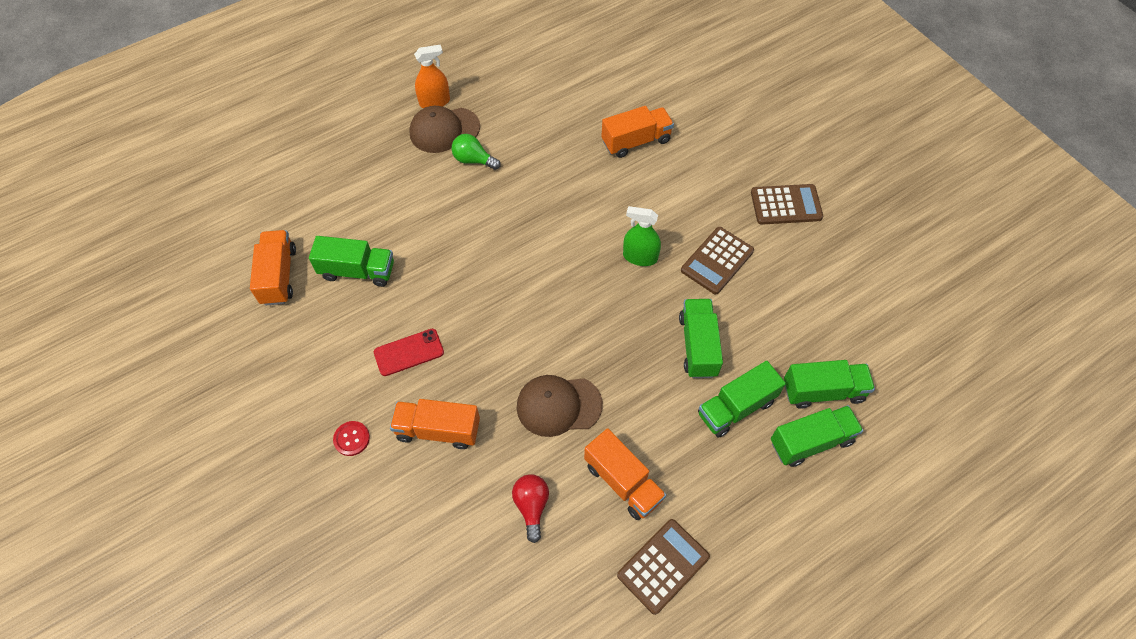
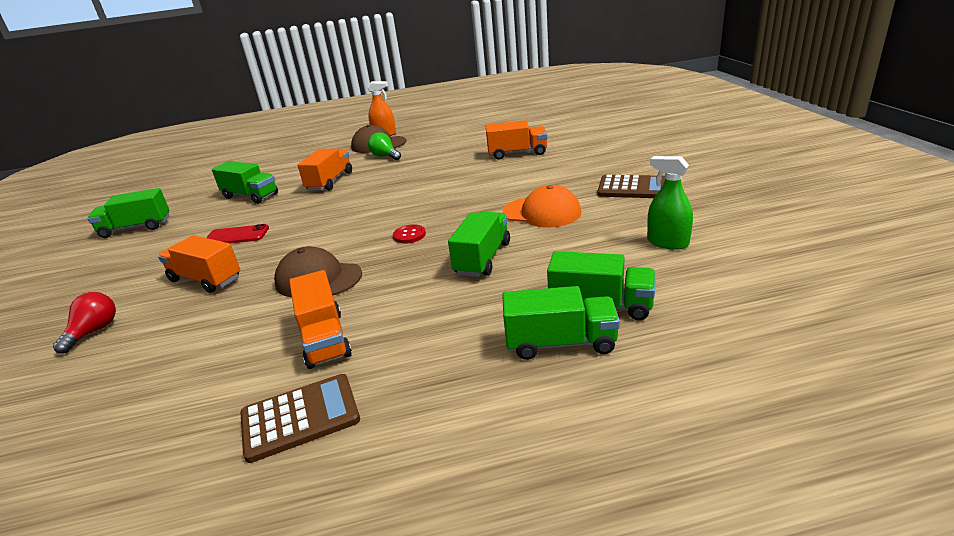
camera: 25 degrees right, 30 degrees down
orange truck [250,230,296,305] -> orange truck moved to [298,149,352,190]
red button [333,421,370,456] -> red button moved to [393,224,426,244]
red light bulb [512,474,549,543] -> red light bulb moved to [53,292,116,354]
green spray bottle [623,206,661,266] -> green spray bottle moved to [647,156,693,250]
brown calculator [681,227,754,294] -> orange cap [502,185,581,227]
green truck [698,361,786,438] -> green truck moved to [87,188,170,238]

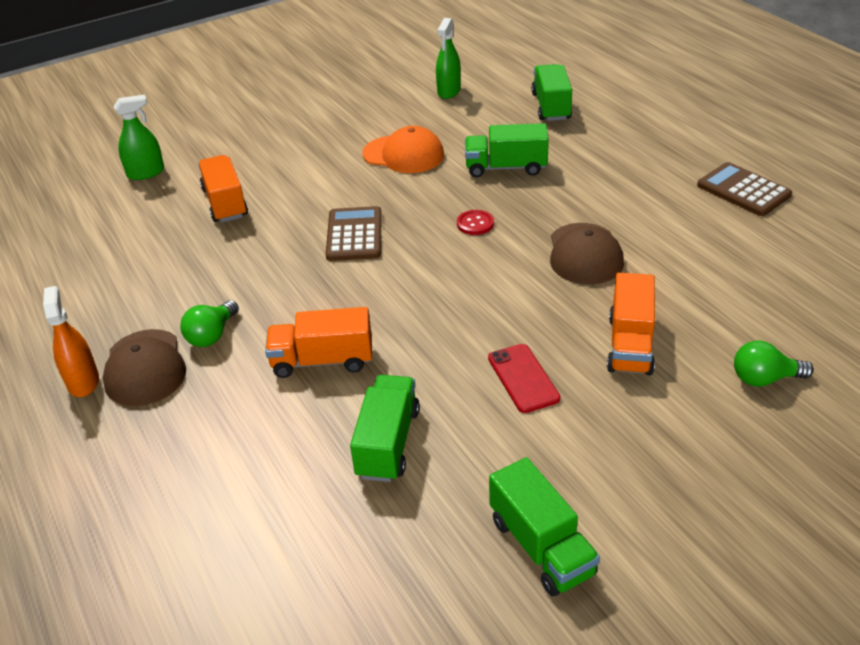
camera: 110 degrees left, 10 degrees up
red light bulb [53,292,116,354] -> green light bulb [734,340,814,387]
orange truck [289,270,352,369] -> none
orange cap [502,185,581,227] -> orange cap turned 105 degrees clockwise [363,126,444,173]
green truck [502,286,620,360] -> none
brown calculator [597,175,665,198] -> brown calculator moved to [326,206,382,261]
none -> green spray bottle [113,95,164,180]

